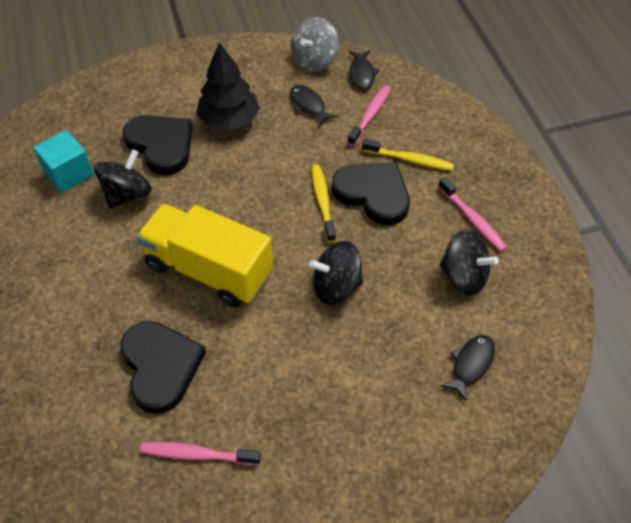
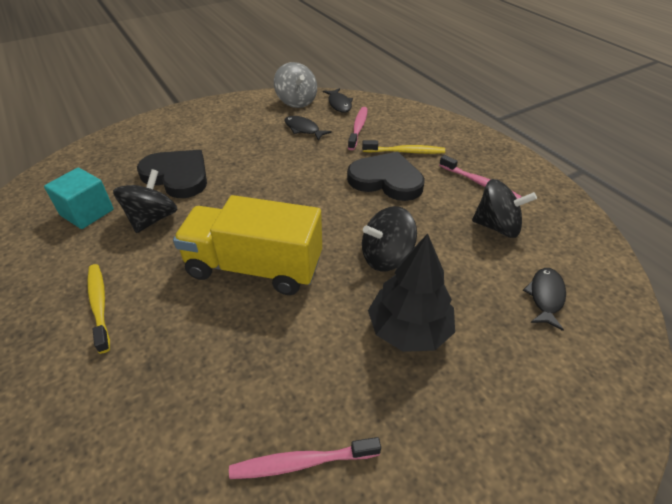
camera: 15 degrees left, 10 degrees down
black heart [120,321,206,414] -> none
black tree [196,42,260,130] -> black tree moved to [368,234,455,352]
grey spinning top [291,17,339,72] -> grey spinning top turned 45 degrees counterclockwise [274,62,317,108]
yellow toothbrush [312,165,336,243] -> yellow toothbrush moved to [87,264,110,354]

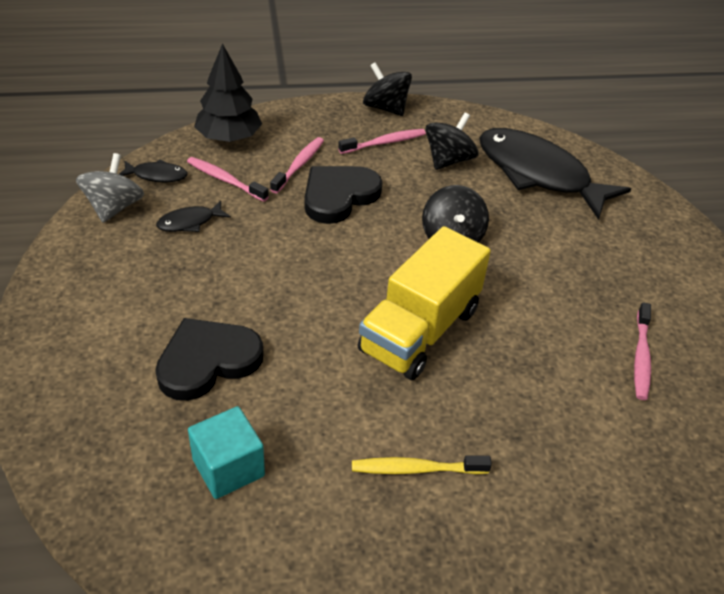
camera: 70 degrees left, 0 degrees up
black spinning top [113,169,178,233] -> black spinning top moved to [363,62,412,116]
grey spinning top [274,62,317,108] -> grey spinning top turned 75 degrees counterclockwise [76,153,144,223]
yellow toothbrush [362,140,445,154] -> pink toothbrush [270,137,324,193]
black tree [368,234,455,352] -> black tree moved to [194,43,262,142]
black fish [523,268,566,331] -> black fish [479,128,631,220], size x2.41

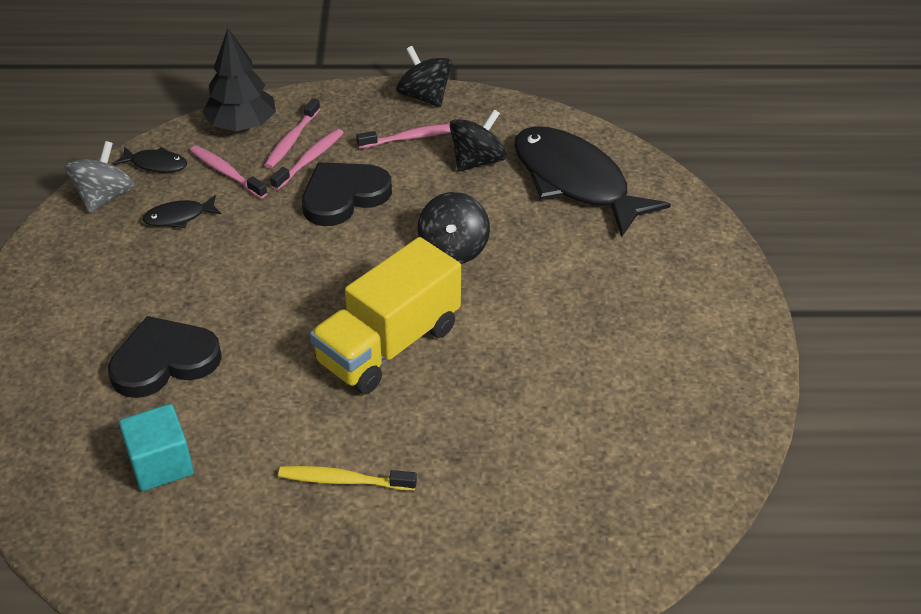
camera: 10 degrees right, 0 degrees up
pink toothbrush [634,302,651,400] -> pink toothbrush moved to [265,98,320,169]

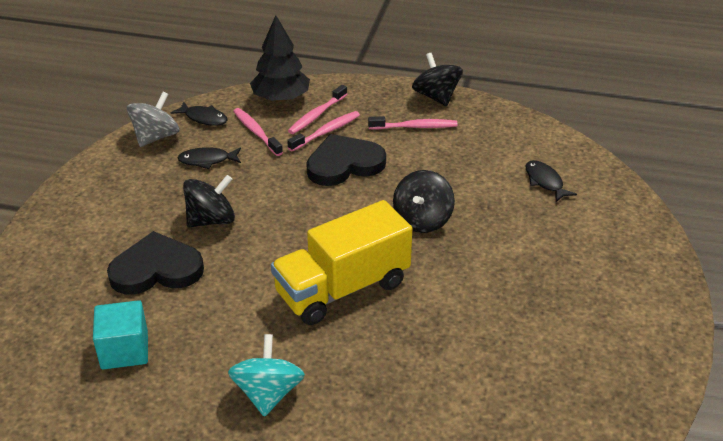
camera: 15 degrees right, 5 degrees down
yellow toothbrush [278,466,417,491] -> turquoise spinning top [228,334,305,417]
black spinning top [450,110,507,171] -> black spinning top moved to [183,175,235,227]
black fish [514,126,671,238] -> black fish [525,160,577,202], size x0.42

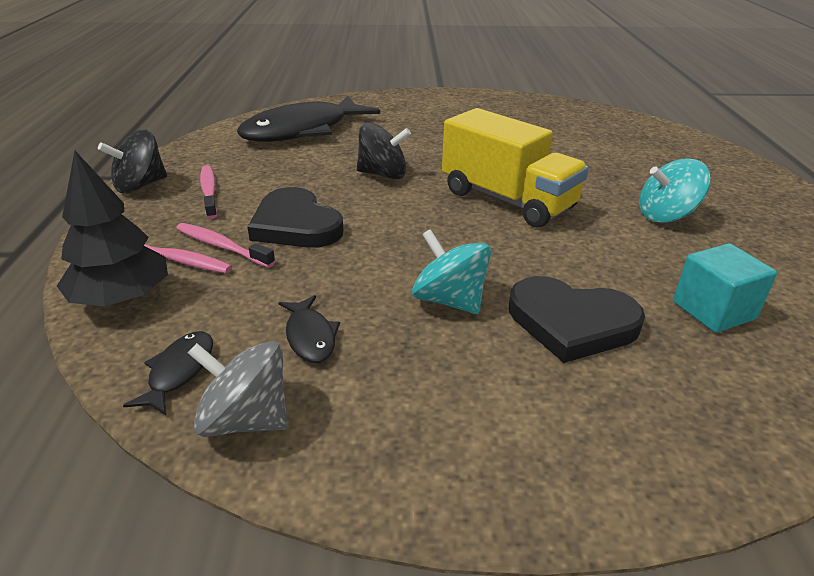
camera: 105 degrees left, 5 degrees down
black heart [107,231,204,295] -> black heart turned 45 degrees counterclockwise [509,276,645,363]
black spinning top [183,175,235,227] -> turquoise spinning top [412,229,491,314]
pink toothbrush [233,108,283,156] -> none
black fish [525,160,577,202] -> black fish [237,96,380,142], size x2.41

